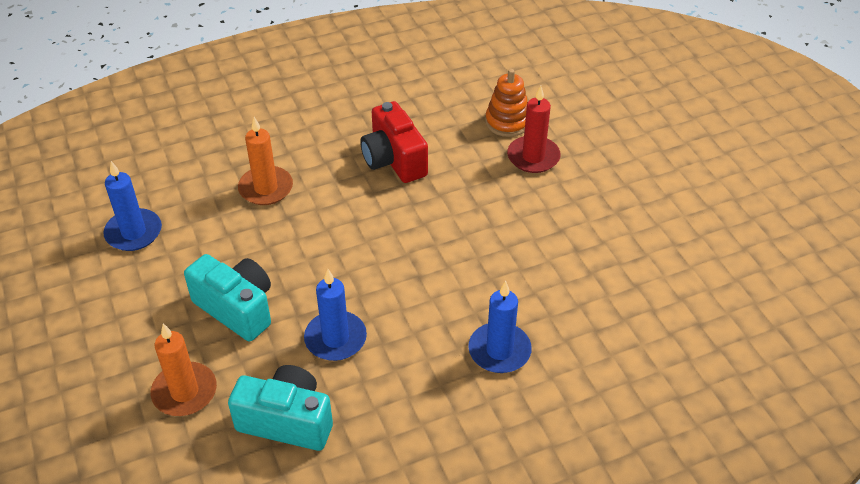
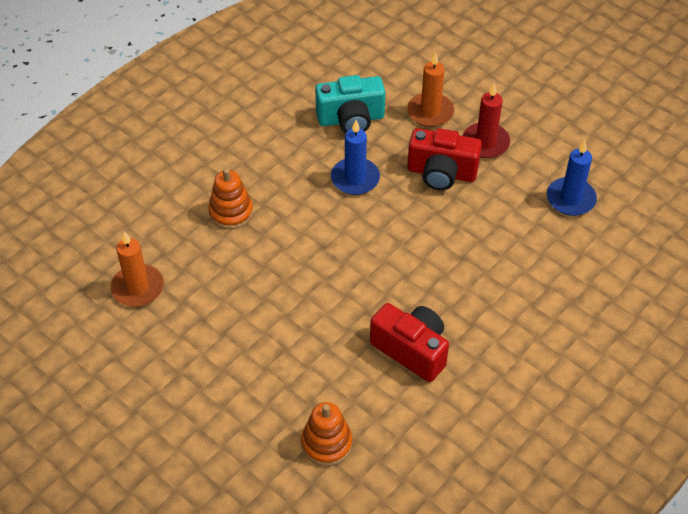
camera: 155 degrees right, 5 degrees up
turquoise camera [184,254,271,341] -> red camera [407,128,482,190]
orange candle [238,117,293,205] -> orange candle moved to [111,231,164,307]
blue candle [468,281,532,373] -> orange stacking toy [208,168,253,229]
red candle [507,86,561,173] -> red candle moved to [463,83,510,158]

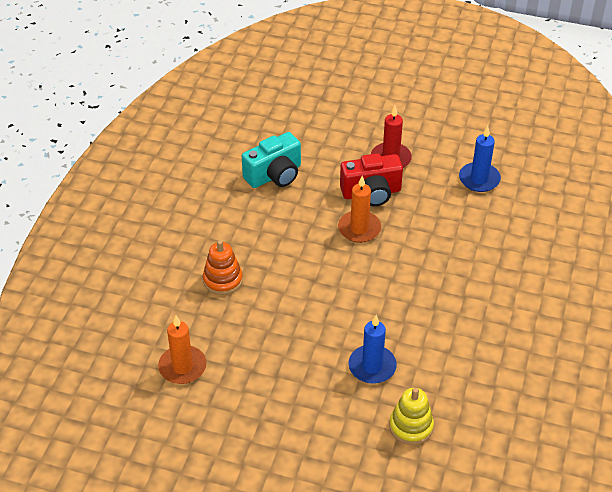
camera: 25 degrees left, 5 degrees down
orange stacking toy [301,402,352,466] -> yellow stacking toy [389,388,434,445]
blue candle [331,120,380,195] -> blue candle moved to [348,315,397,384]
red camera [370,303,449,382] -> none
orange candle [407,52,454,127] -> orange candle moved to [338,176,381,243]

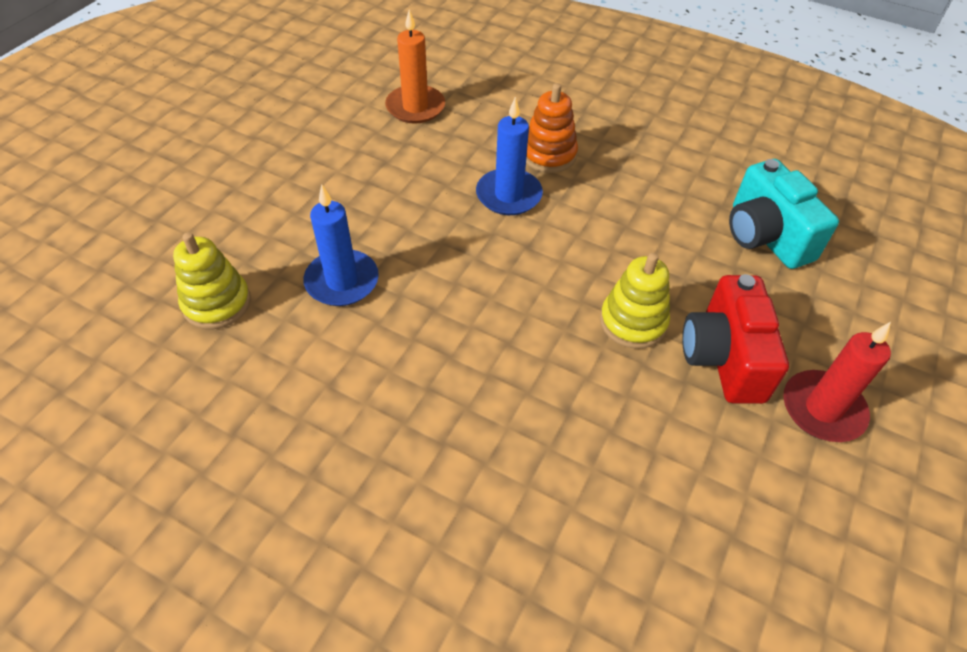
camera: 100 degrees right, 5 degrees up
orange candle [338,176,381,243] -> yellow stacking toy [600,253,670,349]
blue candle [459,126,501,192] -> blue candle moved to [476,97,543,215]

